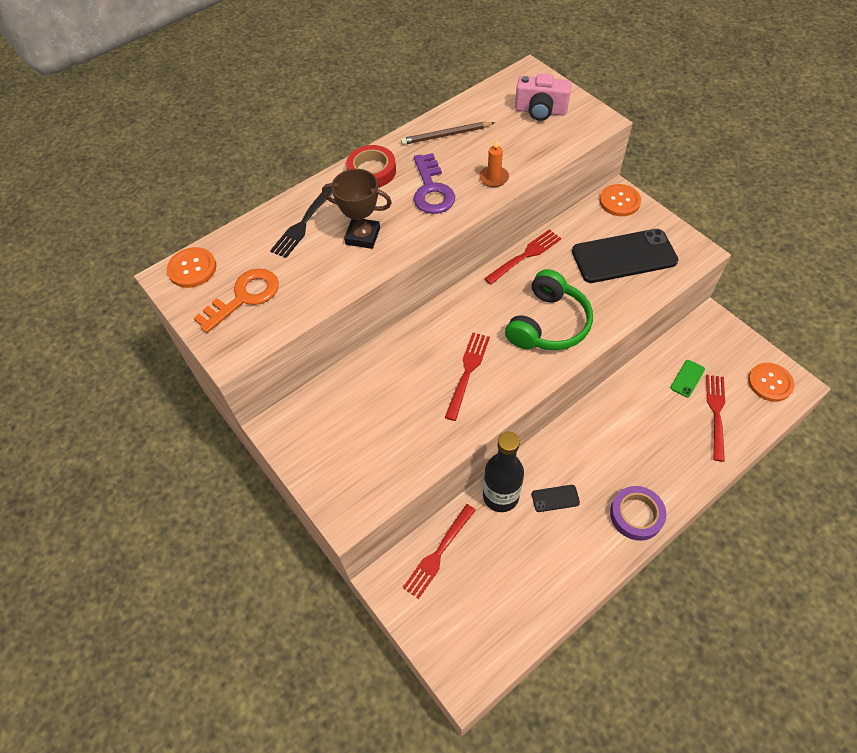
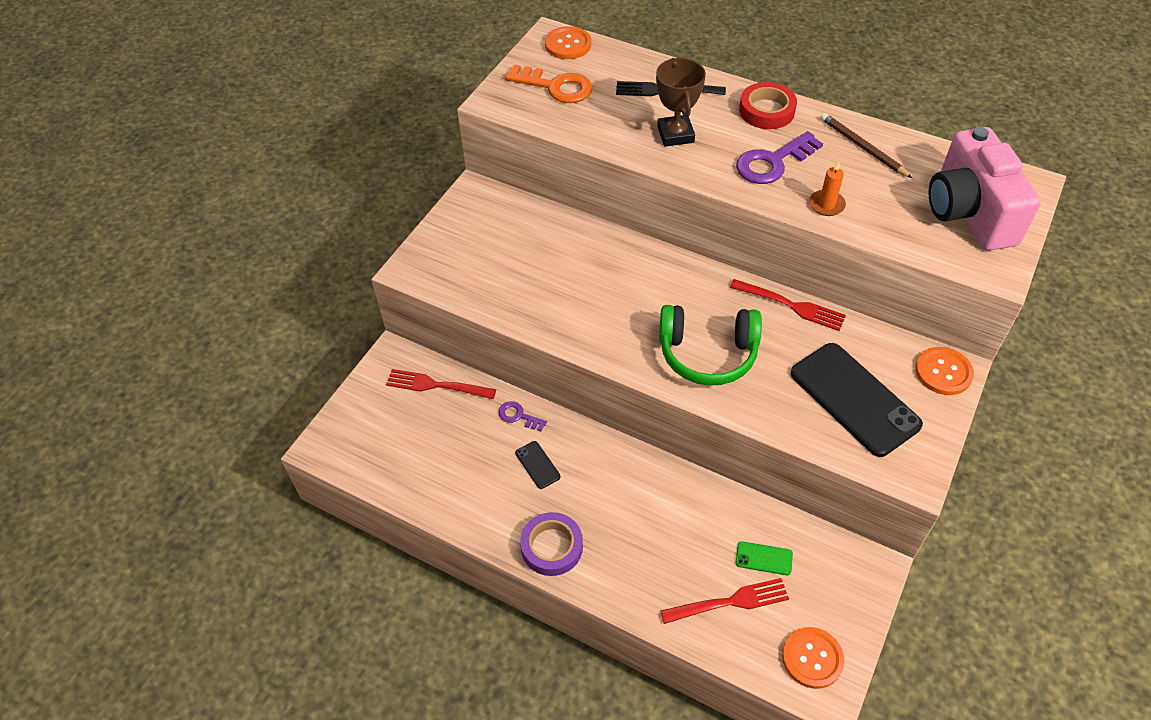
camera: 65 degrees right, 5 degrees down
red fork [445,333,490,421] -> none
black bottle [483,431,524,512] -> purple key [498,401,547,431]
pink camera [515,73,571,121] -> pink camera [928,127,1041,251], size x1.62

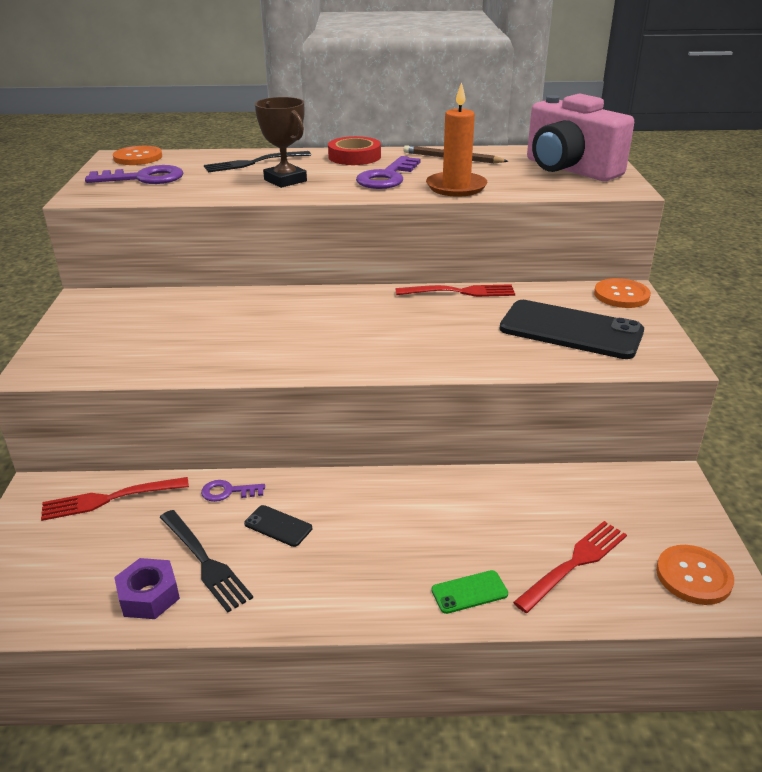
camera: 30 degrees left, 20 degrees down
orange key [505,65,593,103] -> purple key [85,165,184,184]
purple tape [520,512,583,576] -> none
green headphones [659,305,762,386] -> none
green phone [736,541,793,575] -> green phone moved to [431,570,508,614]
orange candle [809,160,846,216] -> orange candle [426,82,488,197], size x1.74
none -> purple nut [114,558,180,619]
none -> black fork [160,510,253,613]

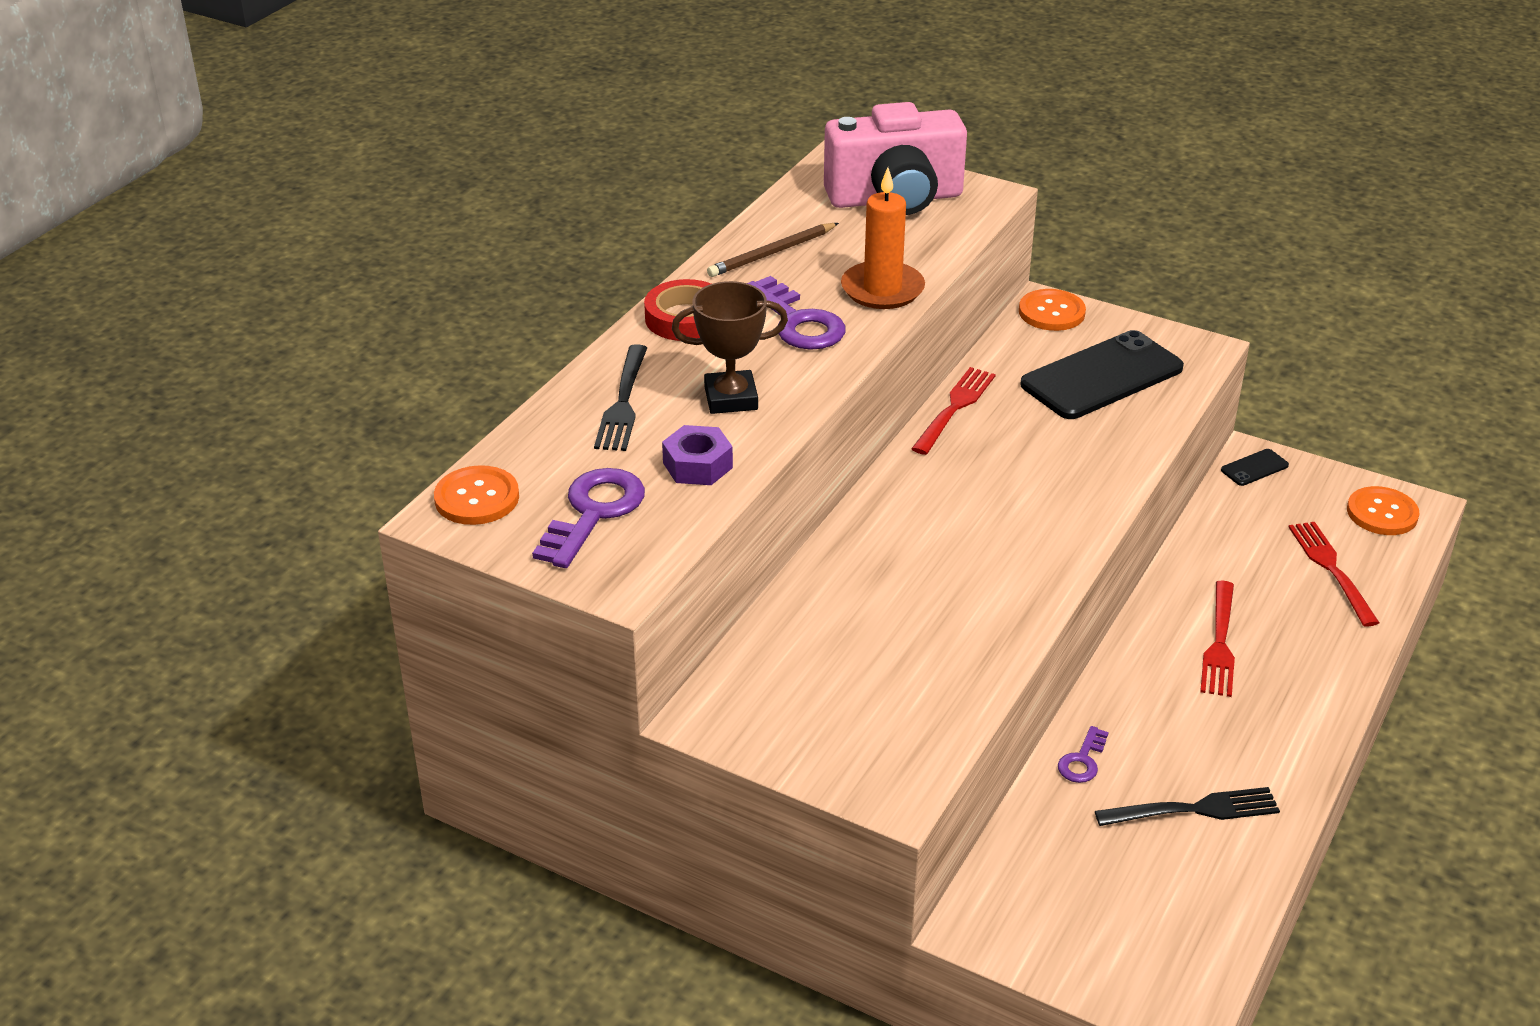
camera: 60 degrees left, 5 degrees up
red fork [41,477,189,521] -> red fork moved to [1200,581,1235,697]
purple nut [114,558,180,619] -> purple nut moved to [662,425,733,485]
black phone [244,505,312,547] -> black phone moved to [1221,449,1289,486]
green phone [431,570,508,614] -> none

